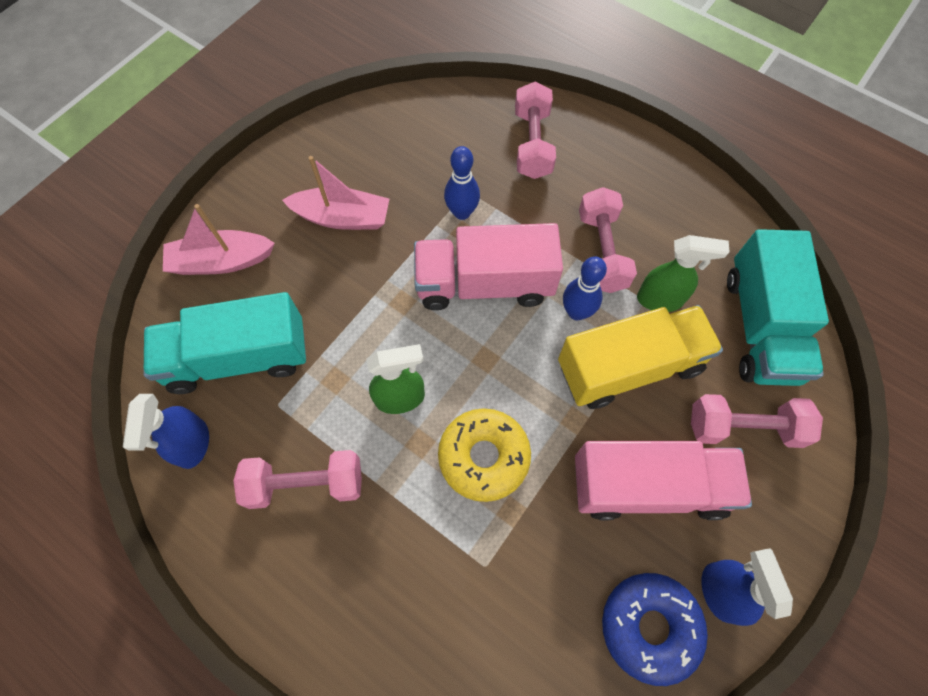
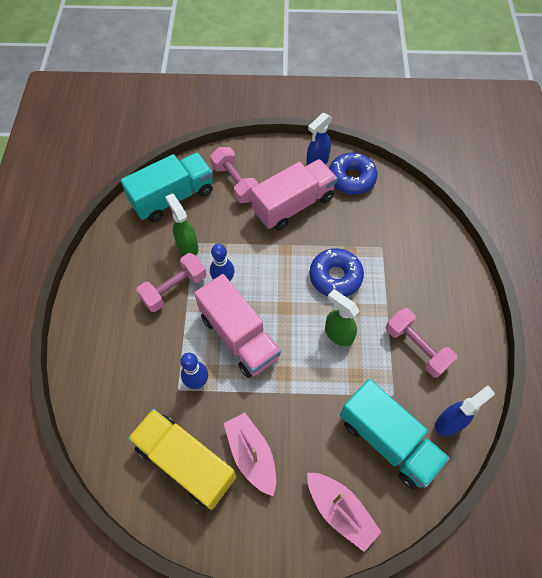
camera: 125 degrees left, 5 degrees down
yellow donut [438,408,531,502] -> blue donut [310,248,364,297]
pink dumbbell [515,82,556,179] -> none
yellow truck [558,305,723,409] -> yellow truck moved to [128,409,236,510]
pink truck [575,441,752,520] -> pink truck turned 90 degrees clockwise [251,159,337,231]

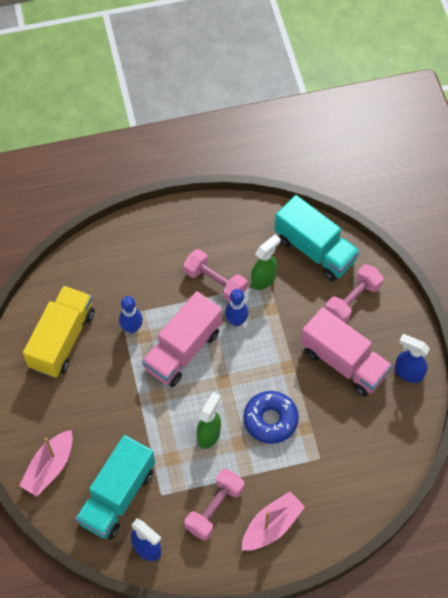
camera: 75 degrees right, 0 degrees up
pink boat [224,413,276,496] -> pink boat moved to [242,492,305,551]
blue donut [329,153,377,195] -> none

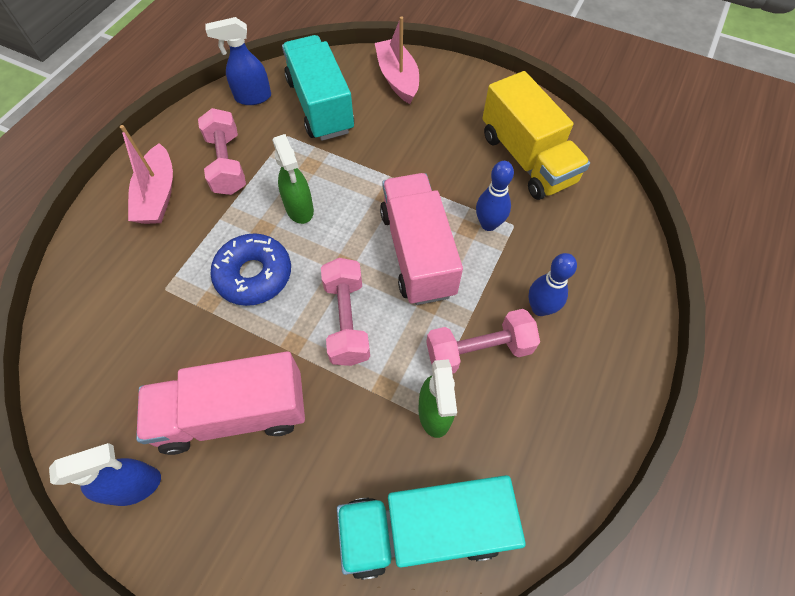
camera: 130 degrees right, 0 degrees up
blue bowling pin [225,289,249,326] -> blue bowling pin moved to [528,253,577,316]
pink dumbbell [325,264,383,323] -> pink dumbbell moved to [321,258,370,366]

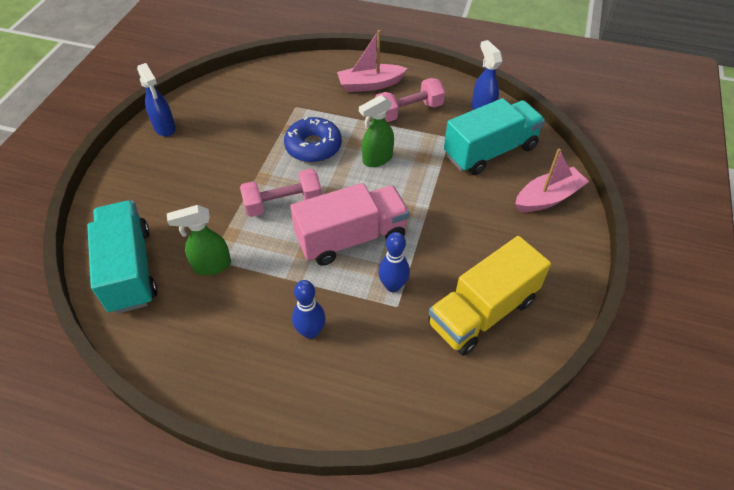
camera: 80 degrees right, 10 degrees down
pink truck [136,351,305,455] -> none
pink dumbbell [426,309,540,374] -> none

